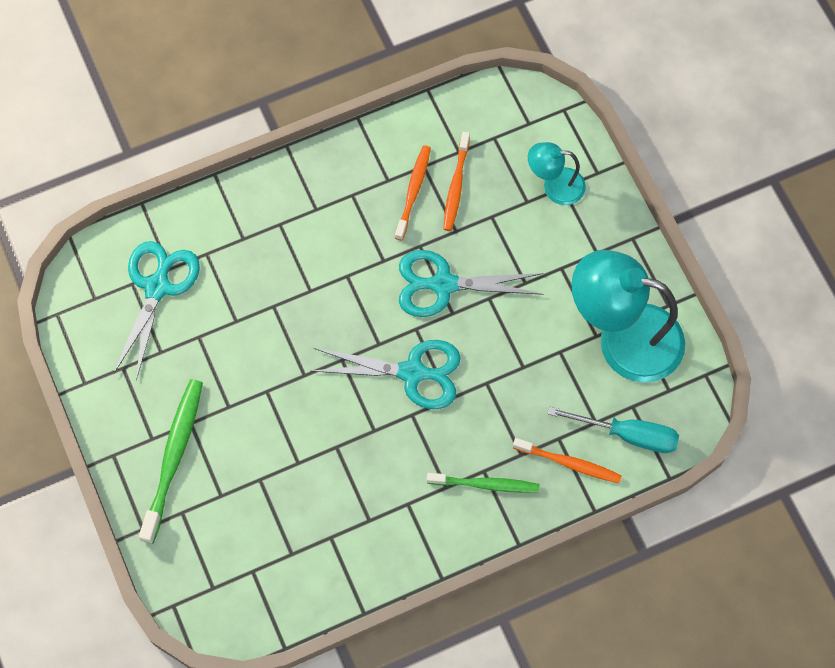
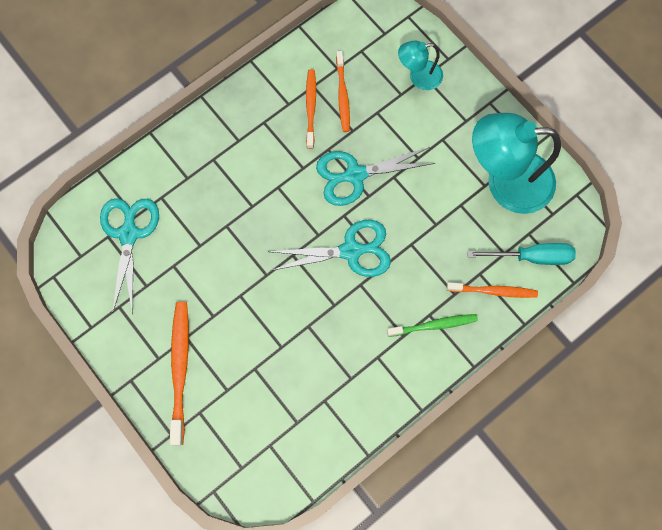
camera: 15 degrees left, 5 degrees up
green toothbrush [139,379,203,544] -> orange toothbrush [170,302,189,446]

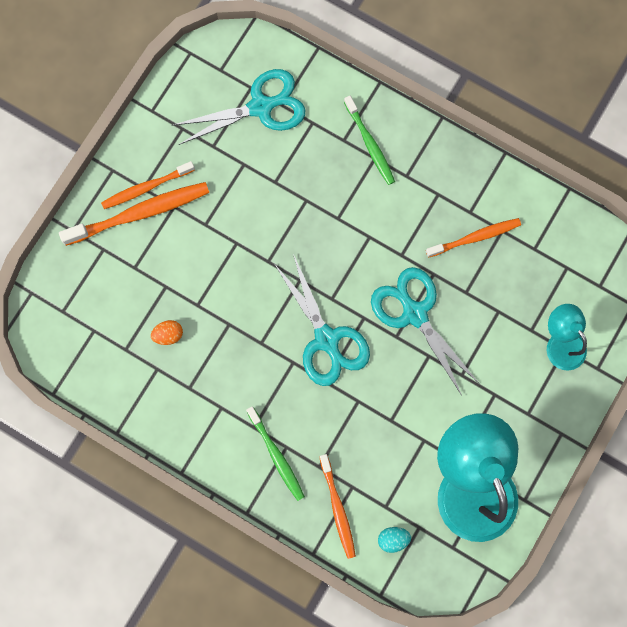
camera: 70 degrees right, 5 degrees up
orange toothbrush [336,51,350,132] -> orange toothbrush moved to [101,161,195,209]
turquoise screwdriver [467,243,576,265] -> turquoise egg [378,527,411,553]
none -> orange egg [151,320,183,345]
none -> green toothbrush [344,96,395,185]

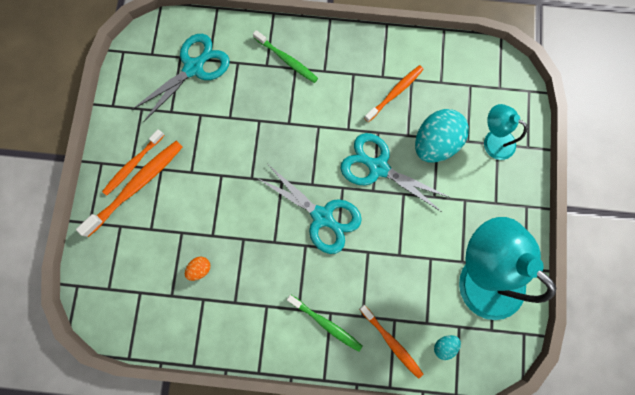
camera: 25 degrees left, 0 degrees up
none -> turquoise egg [415,109,469,163]

